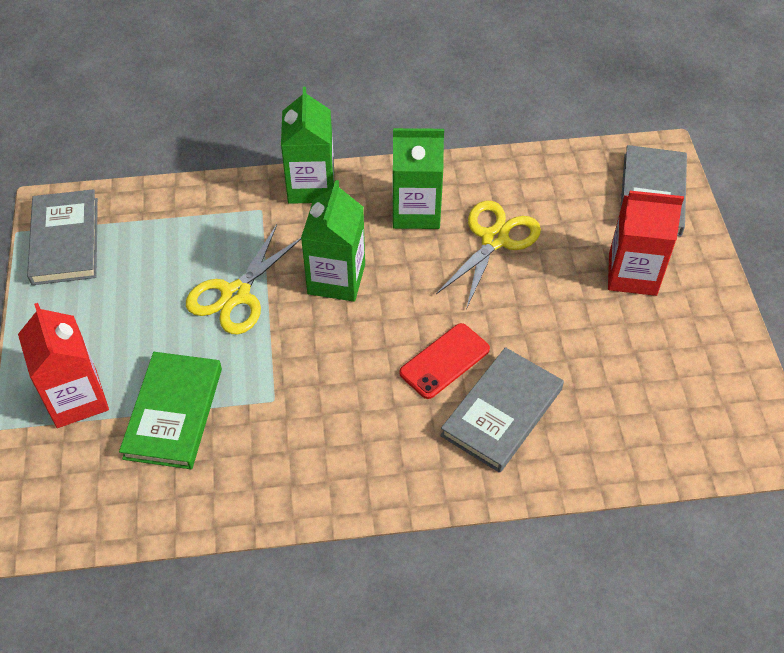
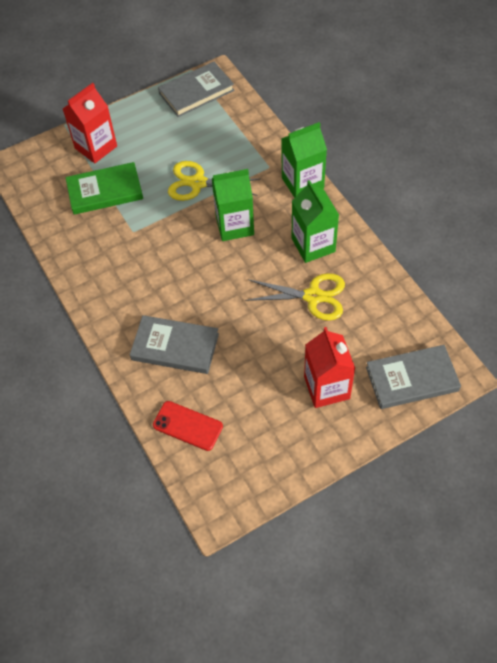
camera: 70 degrees right, 5 degrees up
red phone [399,323,490,399] -> red phone moved to [153,401,223,451]

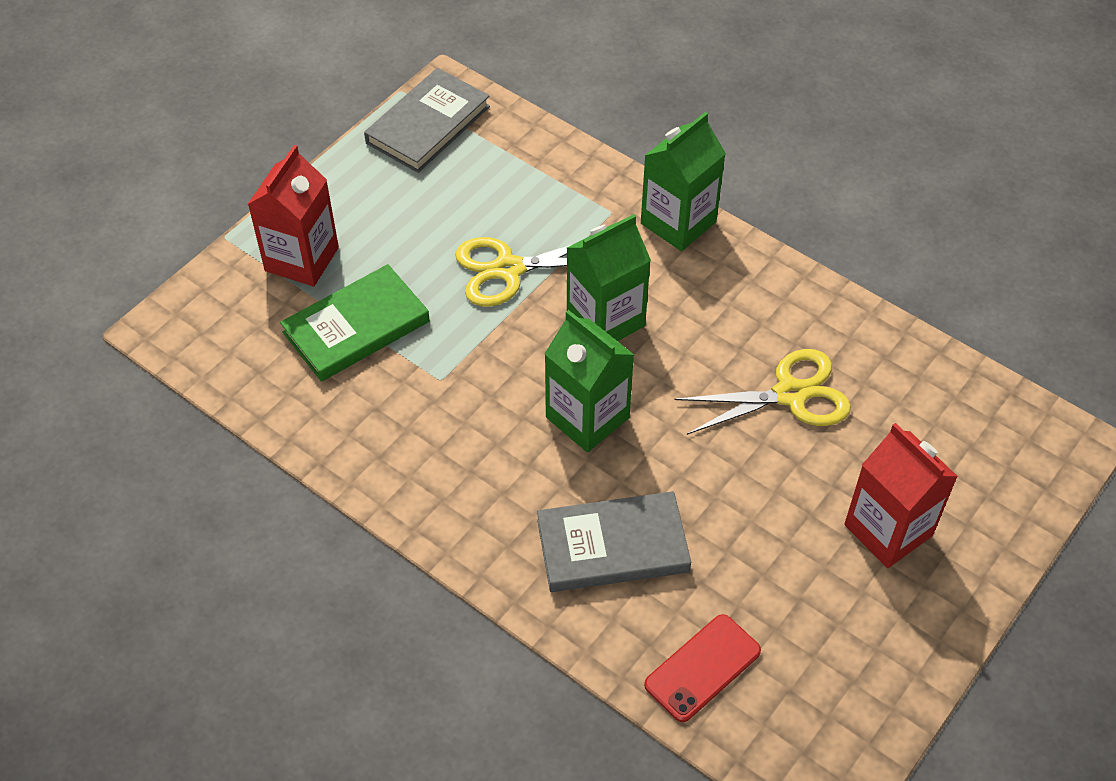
camera: 25 degrees left, 5 degrees down
red phone [153,401,223,451] -> red phone turned 45 degrees counterclockwise [644,614,761,722]
green carton [292,180,339,263] -> green carton moved to [545,310,634,452]
grey book [366,345,461,409] -> none

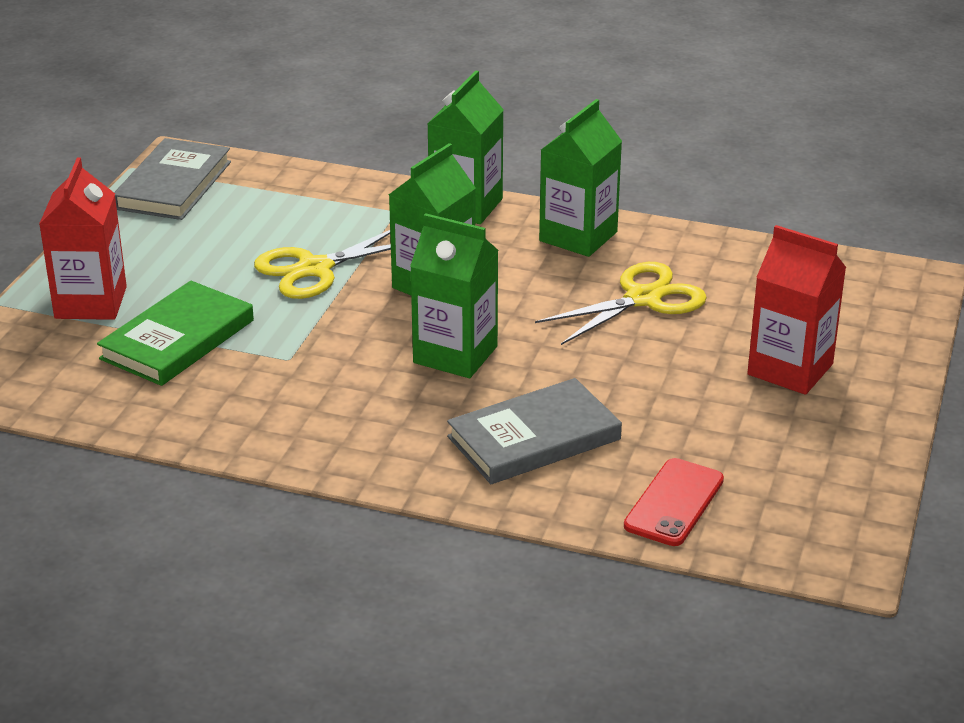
camera: 20 degrees left, 20 degrees down
none -> green carton [539,99,622,257]

